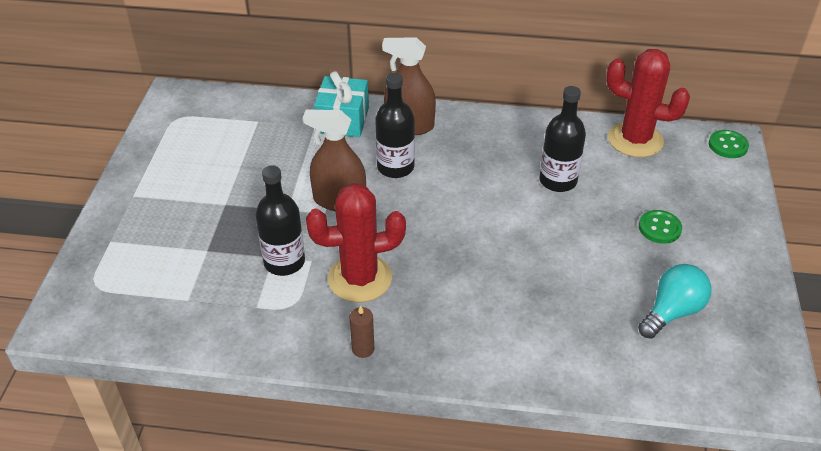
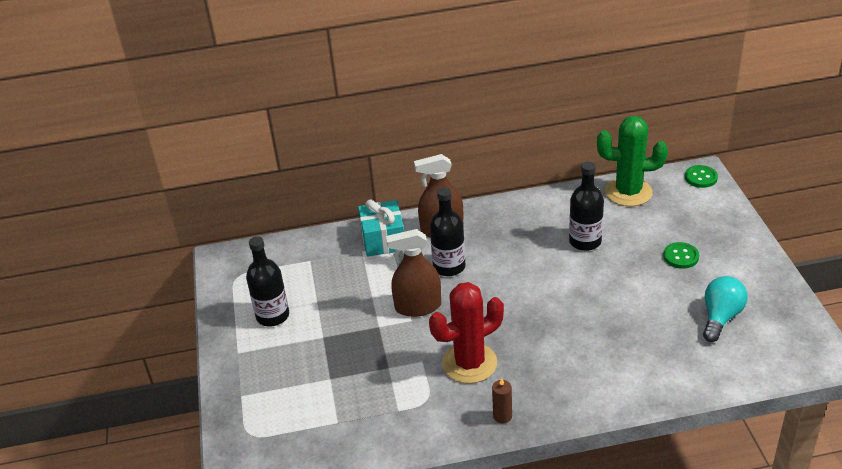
camera: 15 degrees left, 5 degrees down
black bottle [255,165,305,276] -> black bottle moved to [246,236,289,327]
red cactus [606,49,690,157] -> green cactus [597,116,668,207]

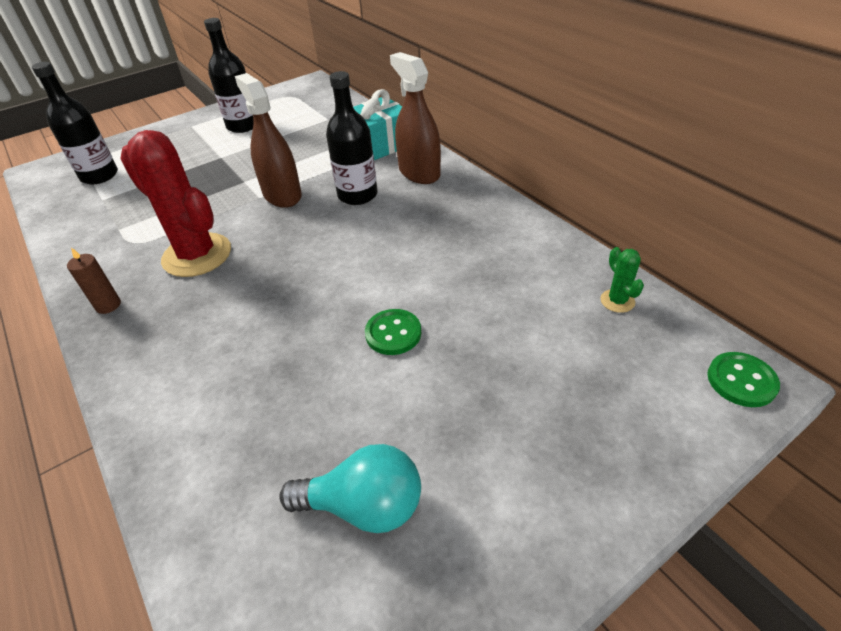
camera: 65 degrees right, 5 degrees up
black bottle [569,162,604,251] -> black bottle moved to [32,62,118,184]
green cactus [597,116,668,207] -> green cactus [600,247,644,313], size x0.42
green button [663,242,699,269] -> green button moved to [365,309,421,355]

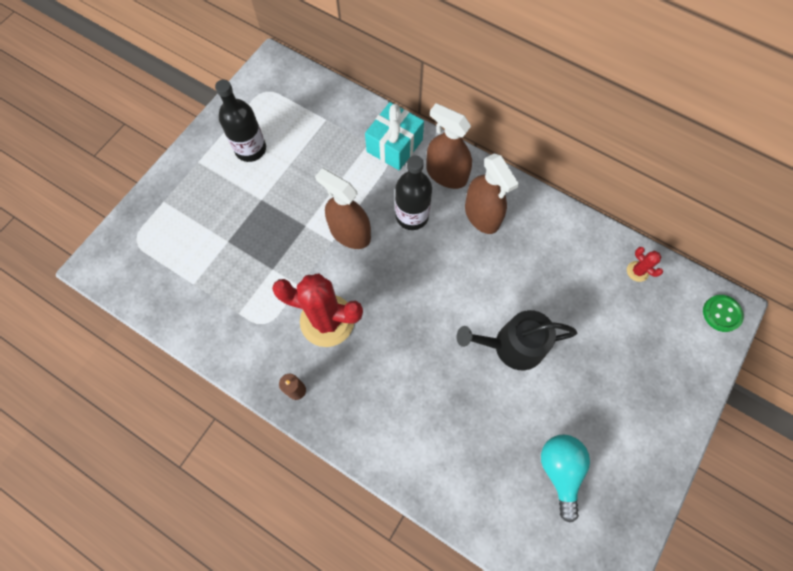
camera: 25 degrees left, 25 degrees up
black bottle [32,62,118,184] -> none
turquoise light bulb [279,444,421,533] -> turquoise light bulb turned 75 degrees counterclockwise [541,435,590,522]
green button [365,309,421,355] -> black watering can [456,310,577,370]
green cactus [600,247,644,313] -> red cactus [627,247,663,282]
none -> brown spray bottle [465,154,519,234]

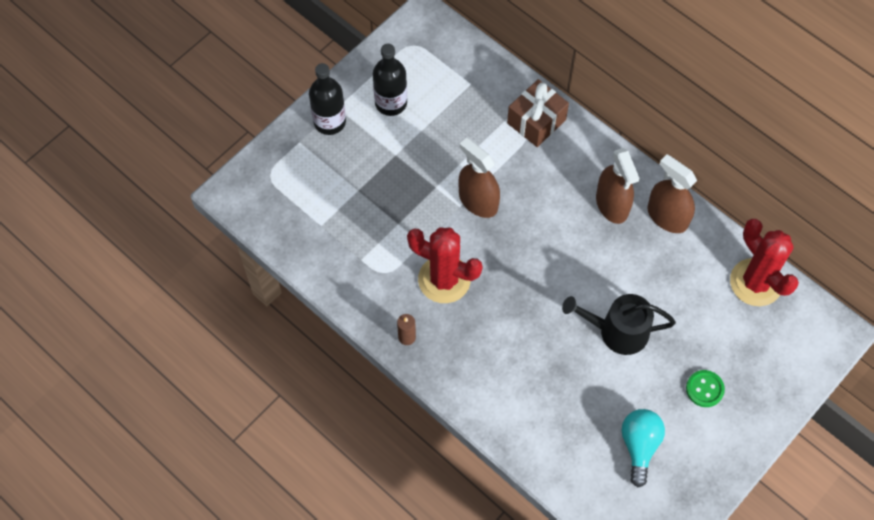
camera: 10 degrees right, 5 degrees down
turquoise gift [365,102,424,170] -> brown gift [507,79,569,147]
black bottle [395,156,432,230] -> black bottle moved to [309,63,346,135]
brown spray bottle [426,103,472,189] -> brown spray bottle moved to [647,154,697,233]
red cactus [627,247,663,282] -> red cactus [730,219,799,306], size x2.36
green button [703,295,744,332] -> green button moved to [686,370,725,407]

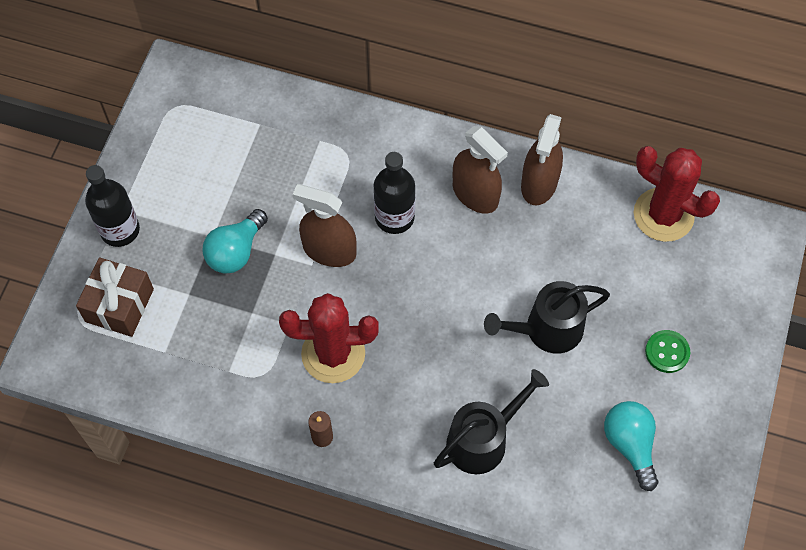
camera: 25 degrees left, 0 degrees up
black bottle [373,44,407,116] -> black bottle moved to [374,152,415,234]
brown gift [507,79,569,147] -> brown gift moved to [76,257,154,337]
brown spray bottle [647,154,697,233] -> brown spray bottle turned 90 degrees counterclockwise [521,114,563,205]
none -> turquoise light bulb [202,209,268,274]
none -> black watering can [434,369,549,474]

